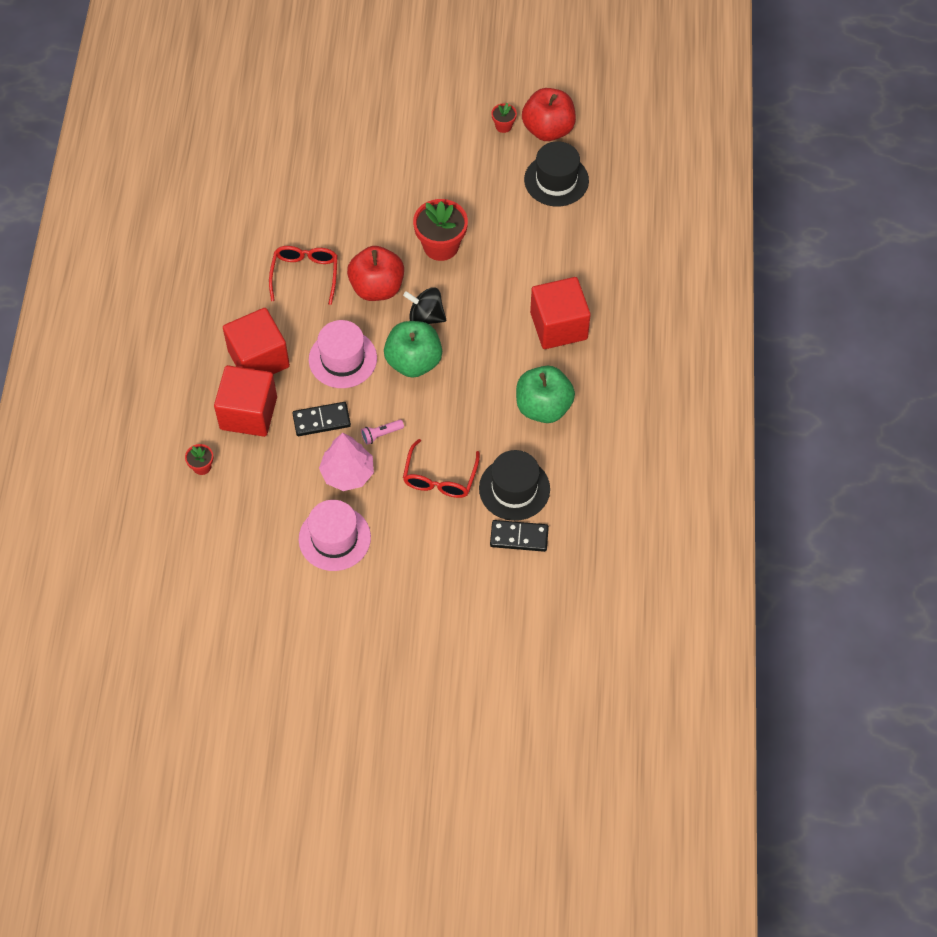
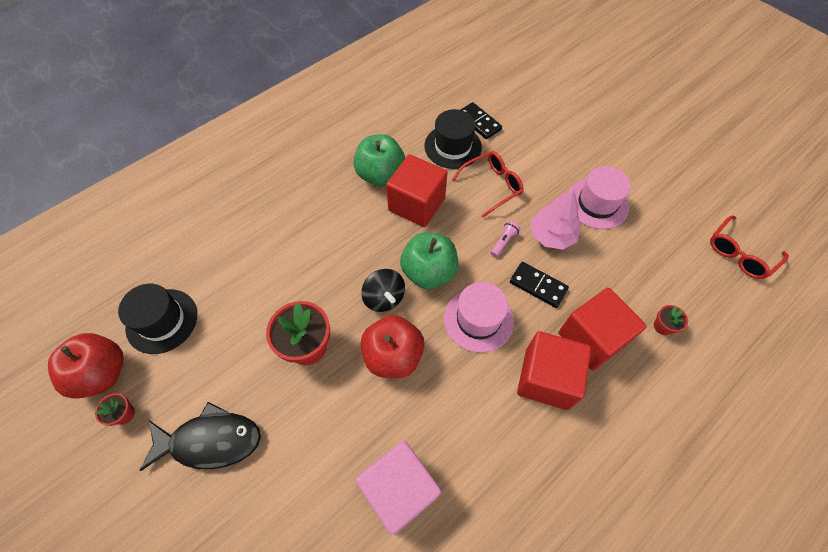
camera: 135 degrees left, 0 degrees up
red glasses [269,246,338,305] -> red glasses moved to [710,216,789,279]
pink flashlight [361,420,404,445] -> pink flashlight turned 75 degrees counterclockwise [490,221,520,257]
red cube [530,277,591,349] -> red cube moved to [386,154,448,227]
none -> black fish [139,402,261,471]
none -> pink cube [355,441,441,534]

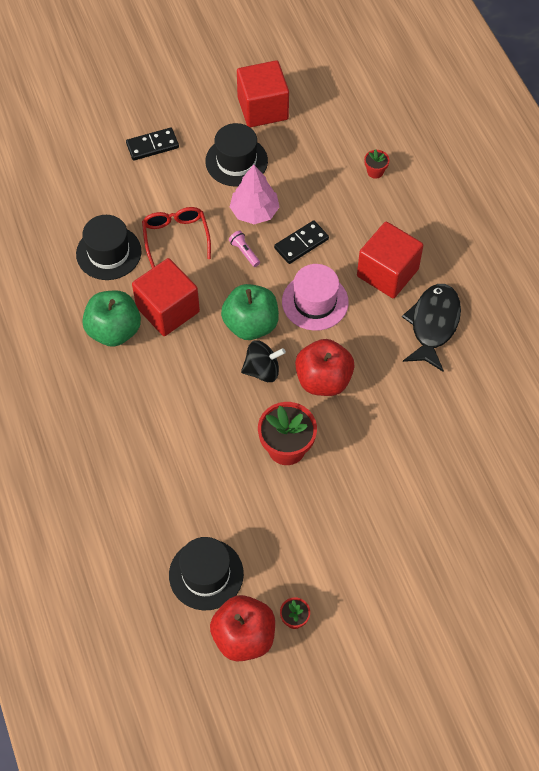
camera: 70 degrees left, 0 degrees up
black fish [139,402,261,471] -> black fish moved to [402,284,461,372]
pink cube [355,441,441,534] -> none
black domino [461,102,502,139] -> black domino moved to [126,127,179,161]
red cube [559,288,647,370] -> red cube moved to [237,60,289,128]
pink hat [569,166,631,229] -> black hat [205,123,268,187]
red glasses [710,216,789,279] -> none

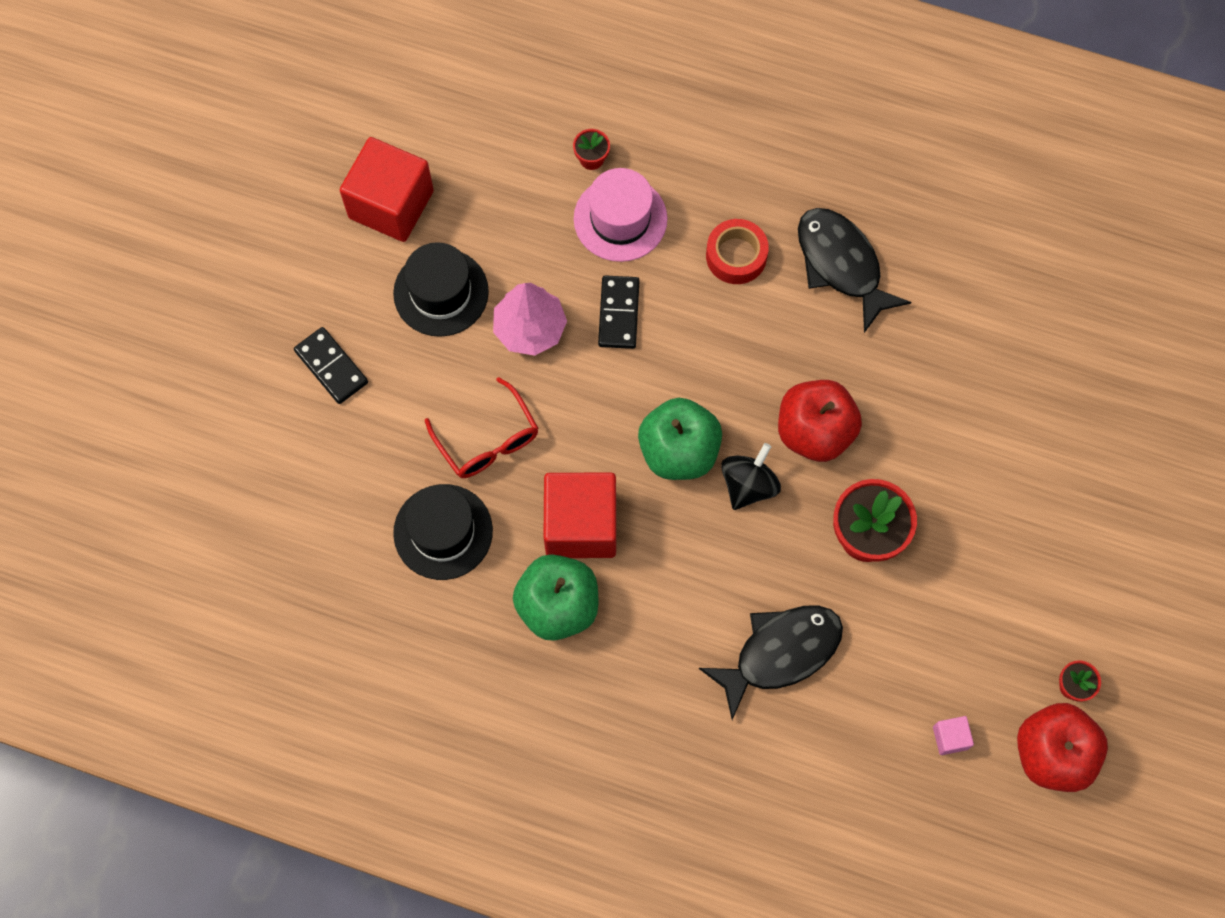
camera: 50 degrees left, 10 degrees up
black domino [126,127,179,161] -> black domino turned 60 degrees counterclockwise [294,327,368,404]
red glasses [142,207,211,268] -> red glasses turned 150 degrees counterclockwise [425,377,538,478]
black hat [169,537,244,610] -> pink cube [933,716,974,755]
pink flashlight [229,231,260,267] -> none
pink hat [282,264,349,331] -> pink hat moved to [574,168,667,262]
red cube [357,222,424,298] -> red tape [706,219,769,284]
none -> black fish [698,605,843,720]

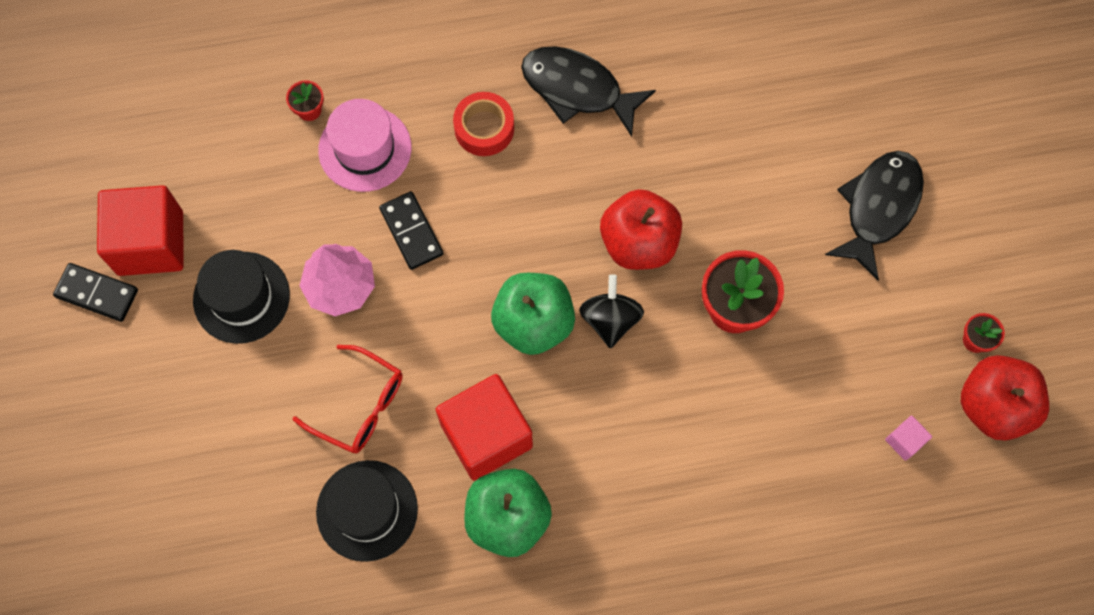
camera: 30 degrees left, 0 degrees up
black domino [294,327,368,404] -> black domino moved to [53,263,138,322]
black fish [698,605,843,720] -> black fish moved to [825,151,924,281]

